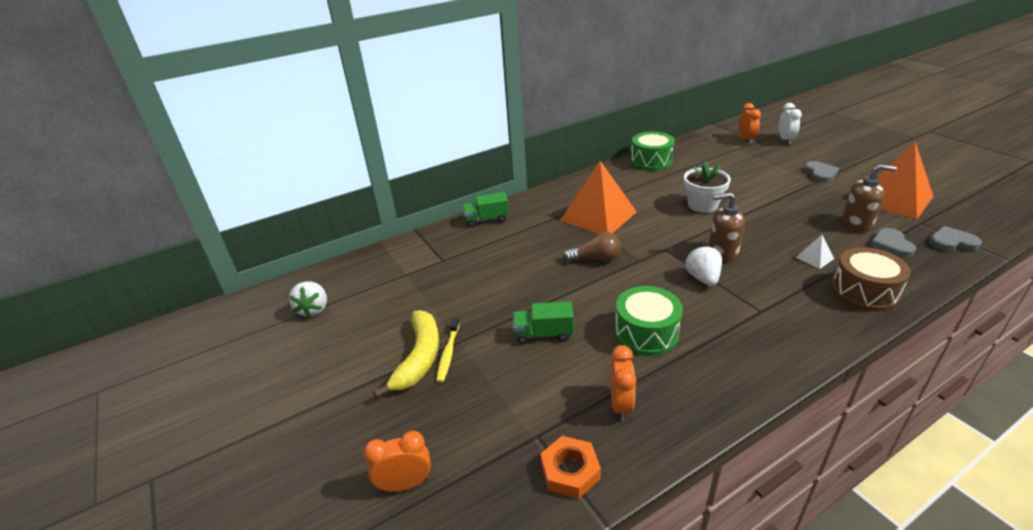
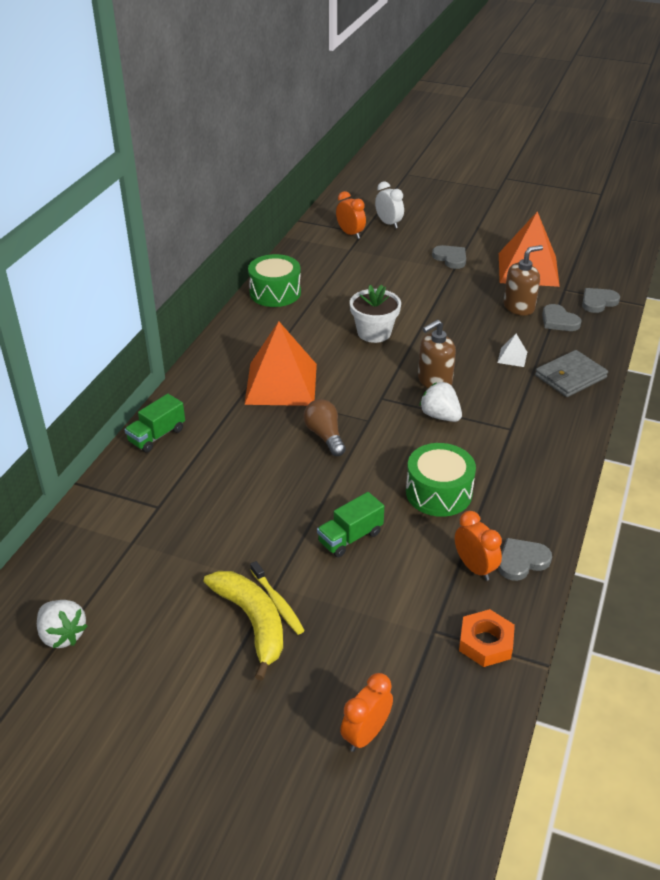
camera: 40 degrees left, 5 degrees up
brown light bulb [563,232,621,262] -> brown light bulb turned 75 degrees counterclockwise [303,399,346,456]
brown drum [831,247,911,311] -> grey wallet [535,350,608,397]
none -> grey heart [498,538,552,581]

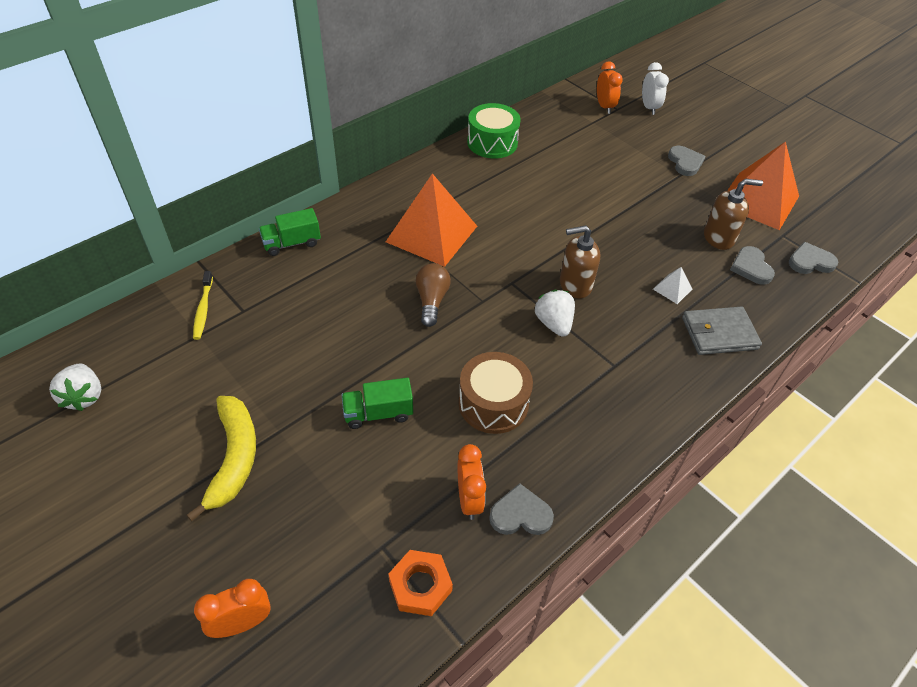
camera: 25 degrees right, 10 degrees up
yellow toothbrush [250,561,305,635] -> yellow toothbrush moved to [193,271,213,340]
white flower pot [350,285,401,343] -> none
green drum [406,443,476,517] -> brown drum [459,352,533,434]

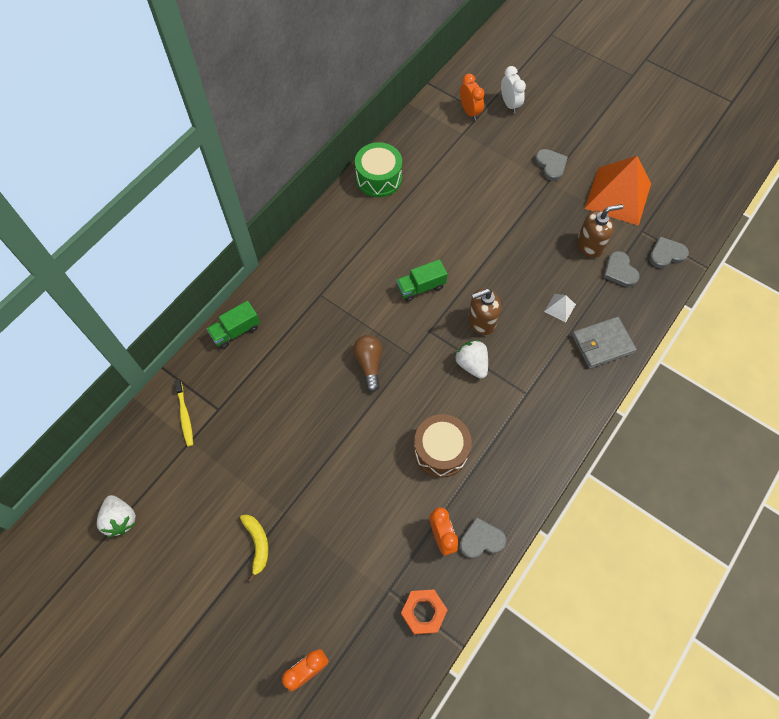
camera: 10 degrees left, 15 degrees up
yellow banana [186,396,256,521] -> yellow banana [240,515,269,582], size x0.62
green truck [341,378,413,429] -> green truck moved to [396,259,448,302]
orange pyramid [386,173,477,267] -> none

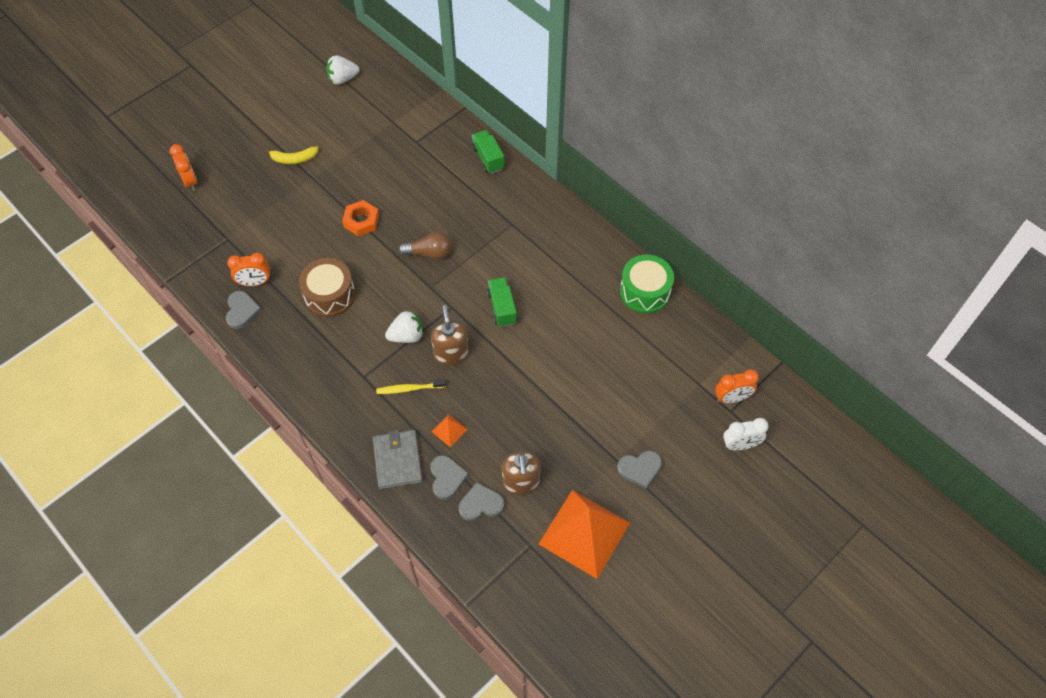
camera: 100 degrees right, 5 degrees down
yellow toothbrush [174,379,193,447] -> yellow toothbrush moved to [376,379,446,394]
orange nut [401,589,448,634] -> orange nut moved to [343,200,379,236]
white pyramid [544,294,576,322] -> orange pyramid [432,414,468,447]
grey heart [649,237,689,268] -> grey heart moved to [430,455,468,500]

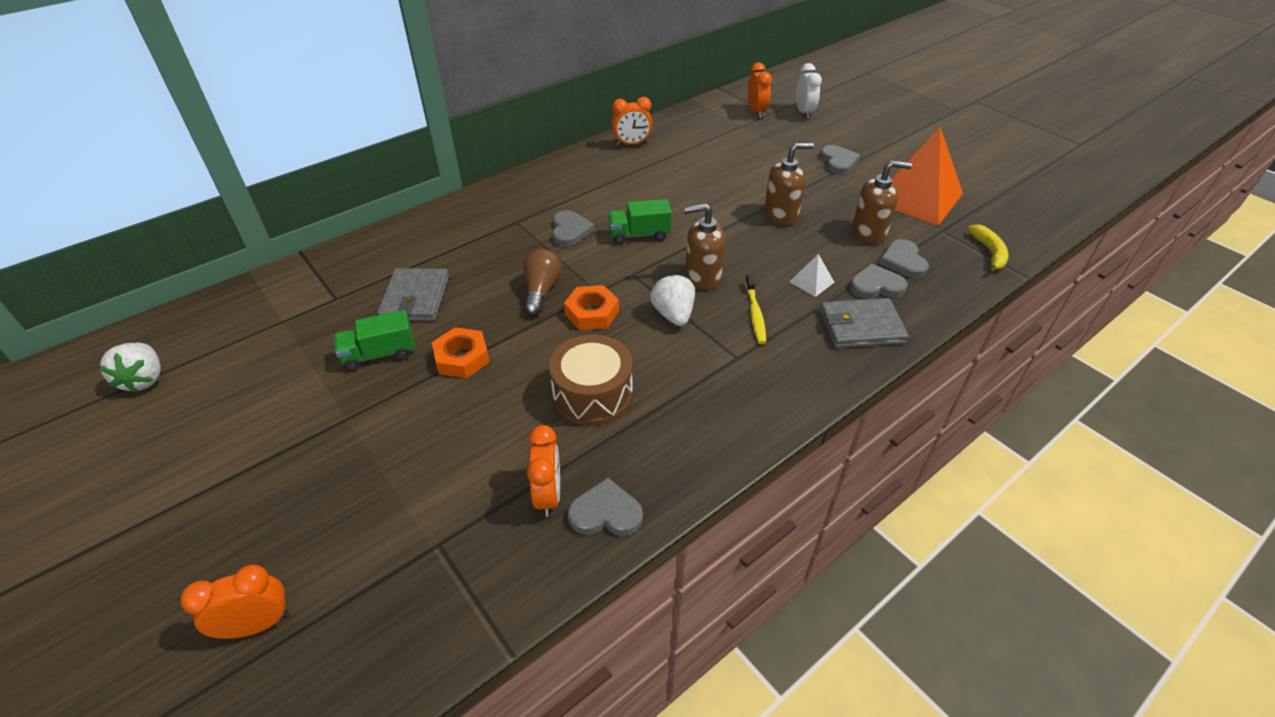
camera: 85 degrees left, 15 degrees down
yellow banana [265,146,319,164] -> yellow banana moved to [968,224,1009,273]
orange pyramid [432,414,468,447] -> white pyramid [790,254,834,297]
green truck [472,130,505,174] -> green truck moved to [334,310,415,371]
green drum [620,255,674,313] -> orange clock [611,97,653,146]
none -> grey wallet [377,268,449,321]
none -> grey heart [552,210,595,247]
none -> orange nut [564,285,619,330]
none -> brown soap dispenser [764,143,814,225]

